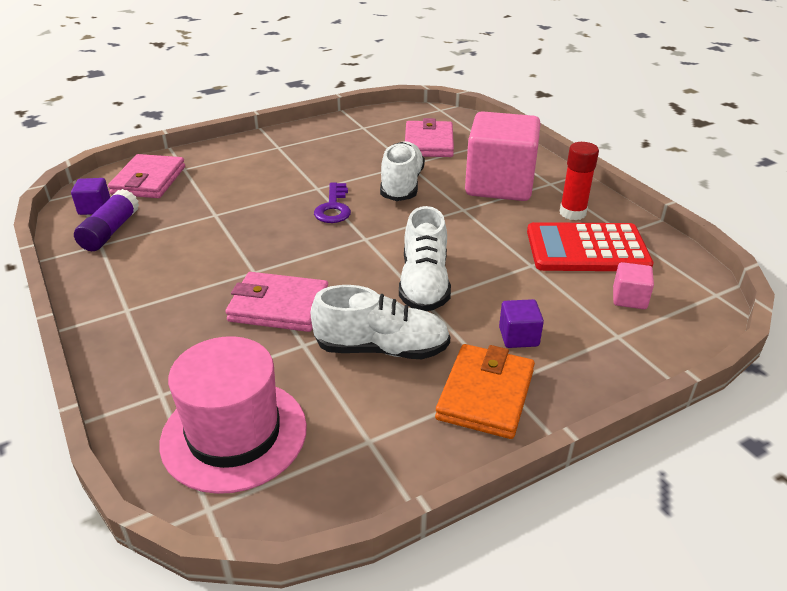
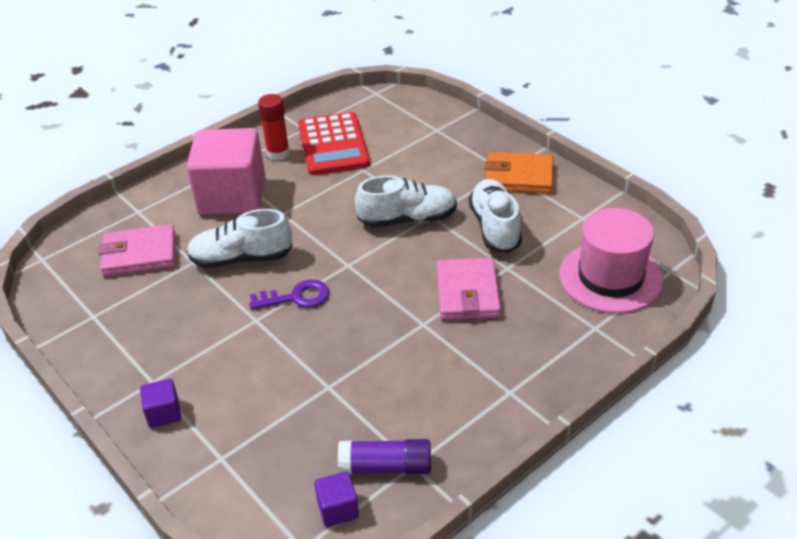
camera: 100 degrees left, 5 degrees up
pink wallet [108,154,185,198] -> none
purple cube [499,299,544,348] -> purple cube moved to [140,379,181,428]
pink cube [613,262,654,309] -> none

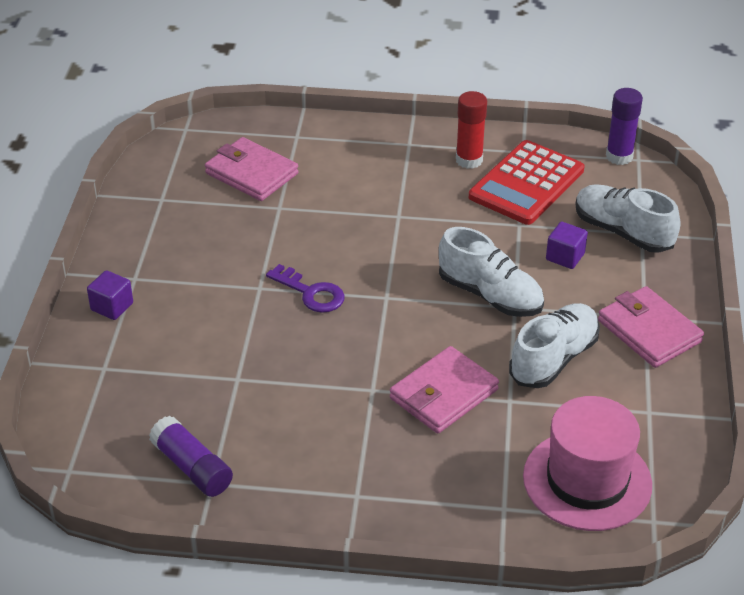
camera: 45 degrees right, 0 degrees up
pink cube [186,128,265,215] -> none
white shoe [187,209,293,268] -> white shoe moved to [576,184,681,253]
purple cube [314,472,359,527] -> purple cube moved to [546,222,588,269]
orange wallet [484,152,554,193] -> pink wallet [598,286,704,368]
none -> purple glue stick [606,88,643,165]

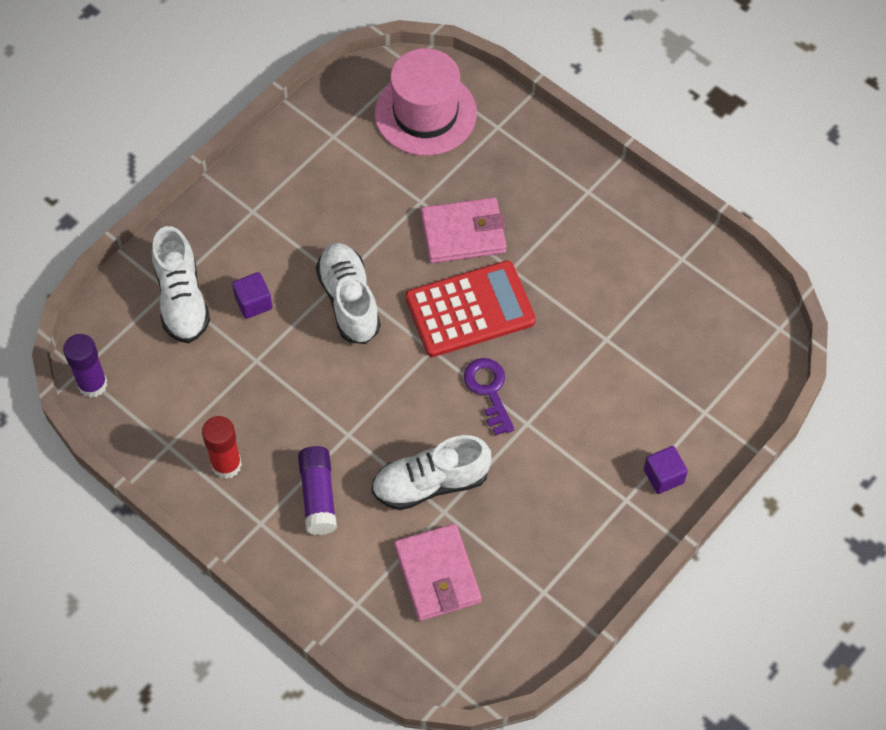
camera: 145 degrees left, 20 degrees up
purple glue stick [149,416,233,497] -> purple glue stick moved to [298,446,337,535]
red calculator [469,140,584,225] -> red calculator moved to [405,260,536,357]
white shoe [509,303,600,388] -> white shoe moved to [371,435,492,510]
pink wallet [598,286,704,368] -> none

